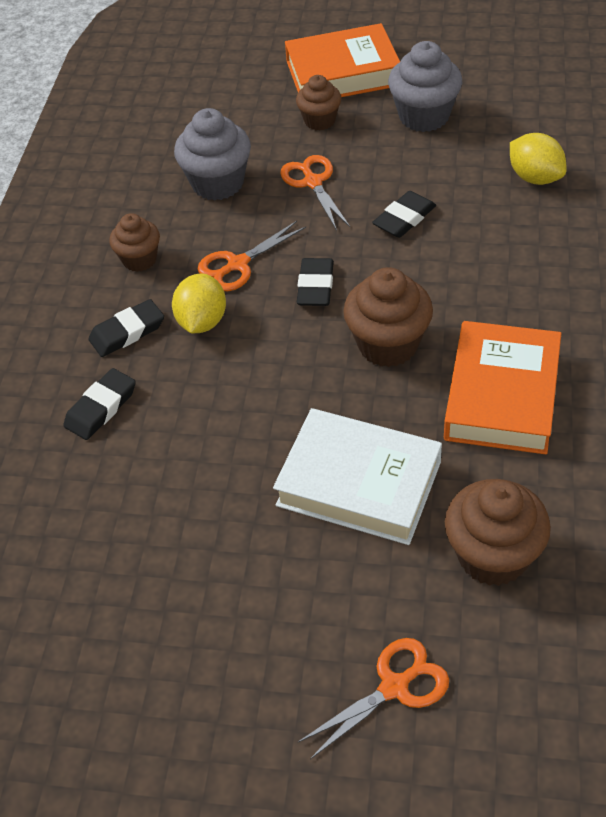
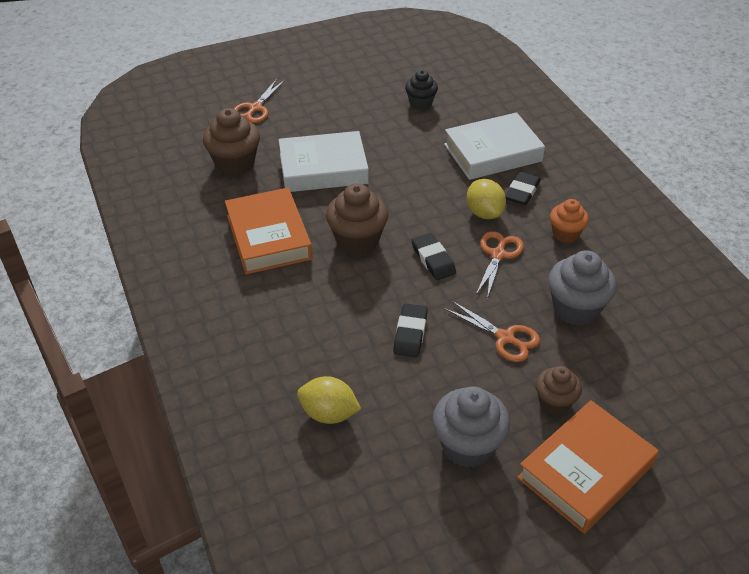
camera: 145 degrees right, 5 degrees down
black eraser [63,368,136,440] -> white book [444,112,545,180]
brown cupcake [109,213,160,272] -> orange cupcake [550,199,589,243]
none -> black cupcake [405,70,438,110]

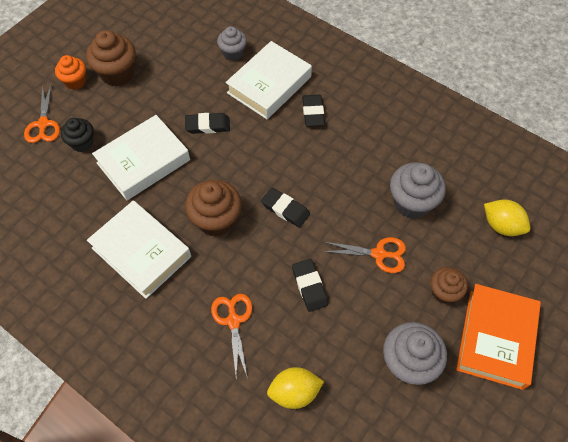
camera: 30 degrees left, 15 degrees up
brown cupcake [203,108,260,176] -> brown cupcake moved to [86,30,136,86]
orange book [225,188,312,274] -> white book [87,201,191,299]
black cupcake [405,70,438,110] -> black cupcake moved to [61,118,94,152]
yellow lemon [467,179,506,219] -> yellow lemon moved to [484,199,530,236]
orange scissors [476,231,524,299] -> orange scissors moved to [211,294,252,379]
orange cupcake [550,199,589,243] -> orange cupcake moved to [55,55,86,90]
none -> black eraser [185,113,230,134]
none -> grey cupcake [217,26,247,61]

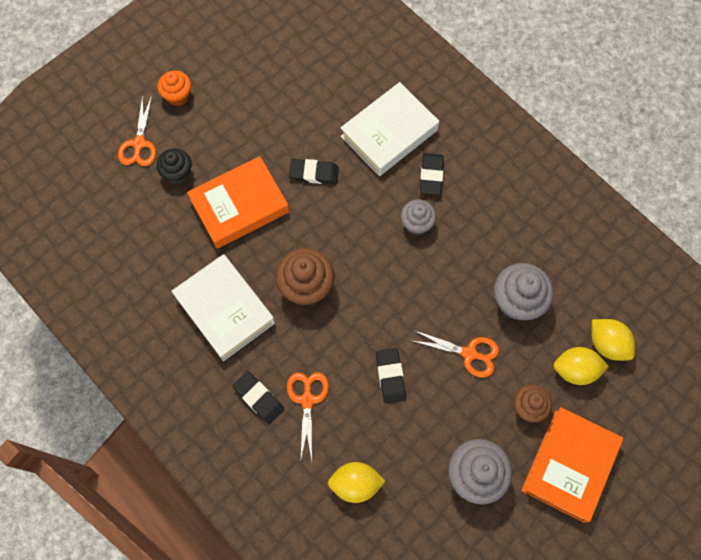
camera: 10 degrees right, 10 degrees up
brown cupcake [86,30,136,86] -> none
white book [92,115,190,200] -> orange book [187,156,289,249]
grey cupcake [217,26,247,61] -> grey cupcake moved to [401,200,436,235]
black eraser [261,188,310,228] -> black eraser moved to [232,371,284,424]
none -> yellow lemon [553,347,609,385]

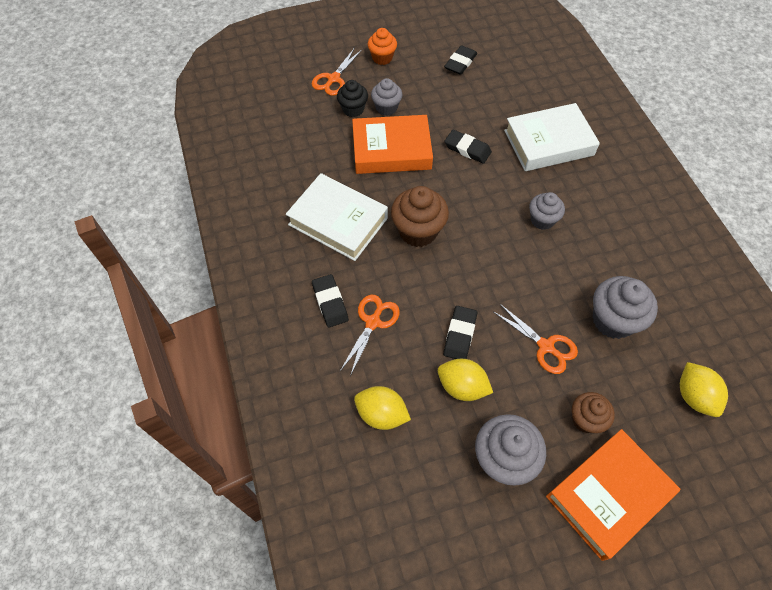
camera: 25 degrees right, 10 degrees down
white book [171,254,275,361] -> white book turned 45 degrees counterclockwise [286,173,388,261]
black eraser [420,153,444,195] -> black eraser moved to [444,45,477,75]
yellow lemon [553,347,609,385] -> yellow lemon moved to [438,359,493,401]
none -> grey cupcake [371,78,402,116]

